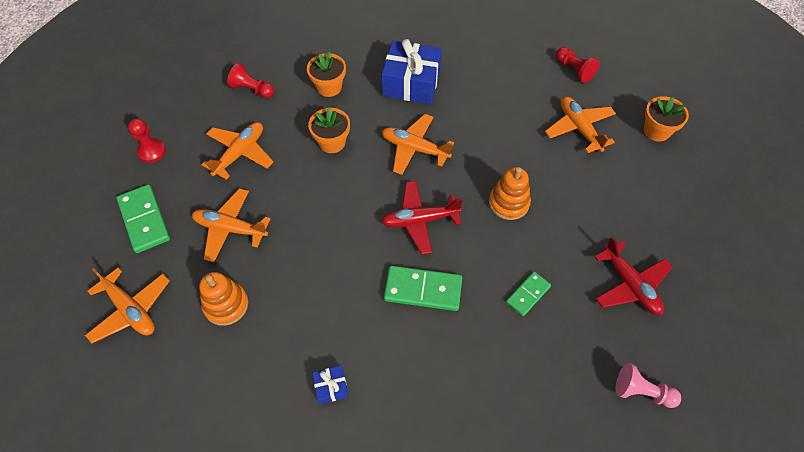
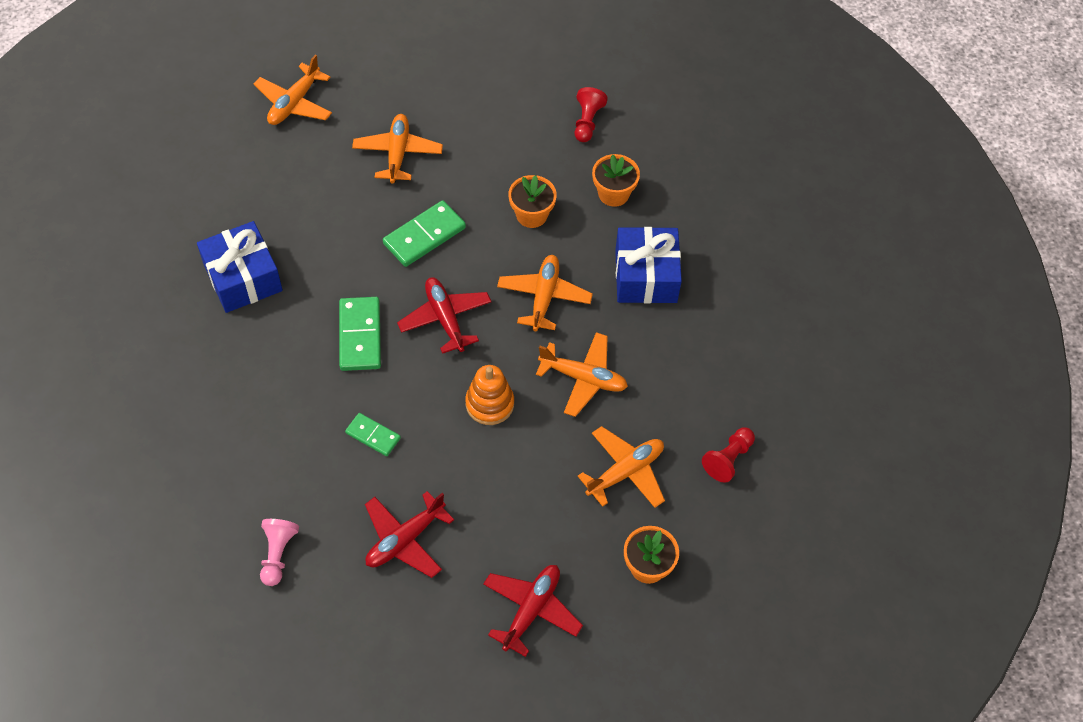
camera: 75 degrees right, 0 degrees up
green domino [116,184,170,253] -> green domino moved to [383,200,466,267]
red pawn [128,119,166,163] -> none
orange stacking toy [199,272,248,326] -> none
orange plane [202,122,273,180] -> orange plane moved to [536,332,628,417]
blue gift [313,365,349,404] -> blue gift [197,221,283,313], size x2.22
none -> red plane [483,565,583,657]

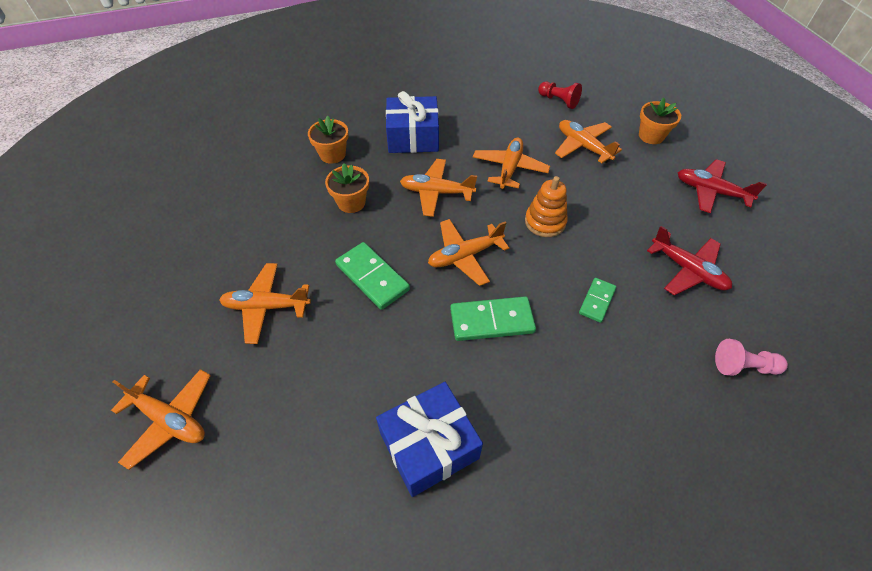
camera: 90 degrees left, 5 degrees down
red plane [397,277,491,354] -> orange plane [428,219,509,286]
red pawn [574,87,608,142] -> none

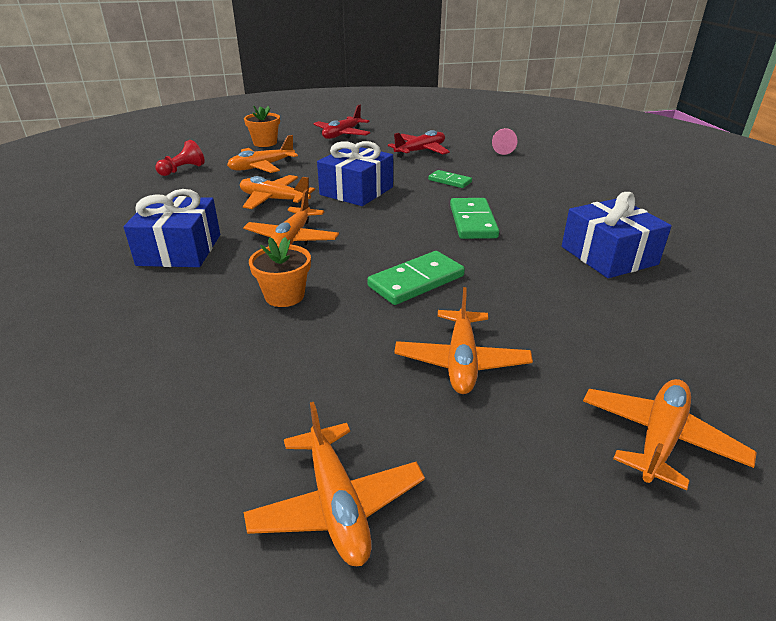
camera: 85 degrees left, 20 degrees down
orange flower pot [308,116,349,164] -> none
orange plane [428,219,509,286] -> orange plane moved to [244,402,425,566]
orange stacking toy [525,176,568,237] -> blue gift [317,141,393,206]

